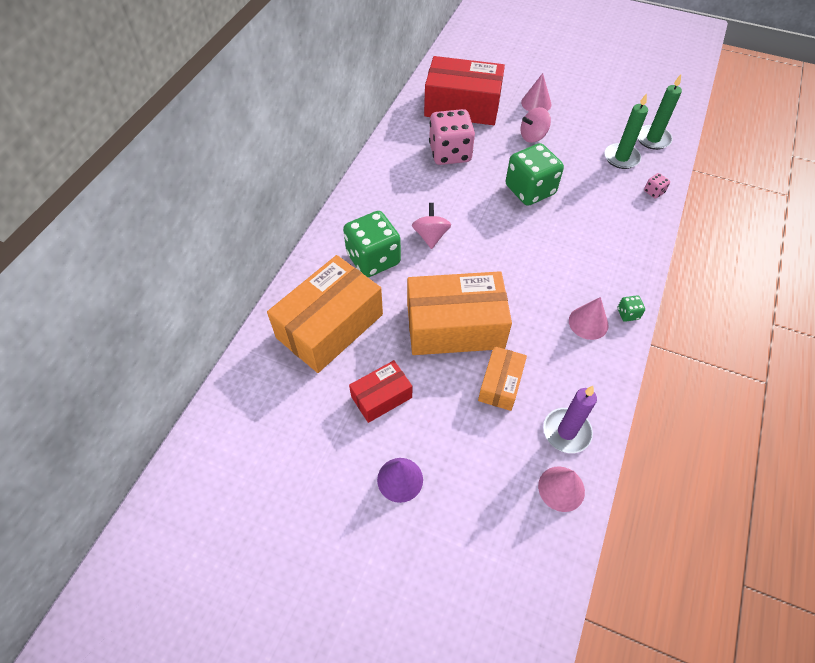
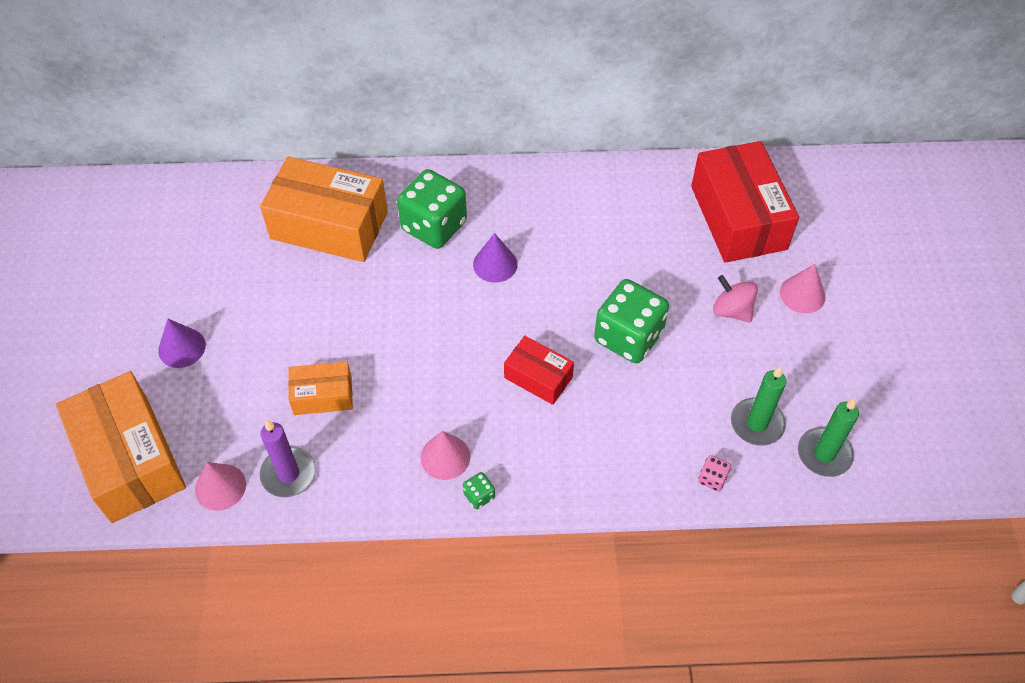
camera: 65 degrees right, 0 degrees up
red box [349,360,412,423] -> red box moved to [504,336,574,405]
orange box [407,271,512,355] -> orange box moved to [56,371,186,523]
pink spinning top [412,203,451,249] -> purple cone [473,233,518,283]
pink dice [429,109,475,165] -> none

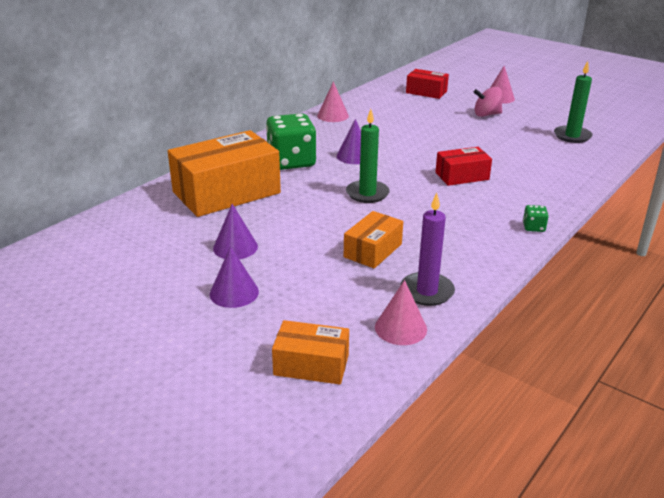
camera: 50 degrees left, 25 degrees down
orange box [56,371,186,523] -> orange box [272,320,349,384], size x0.52
pink cone [420,431,470,480] -> pink cone moved to [317,81,349,122]
green dice [594,279,669,363] -> none
red box [691,141,799,263] -> red box [406,69,449,99], size x0.52
pink dice [698,455,731,491] -> none
green candle [798,398,859,477] -> green candle moved to [346,109,390,203]
none -> purple cone [213,204,258,259]

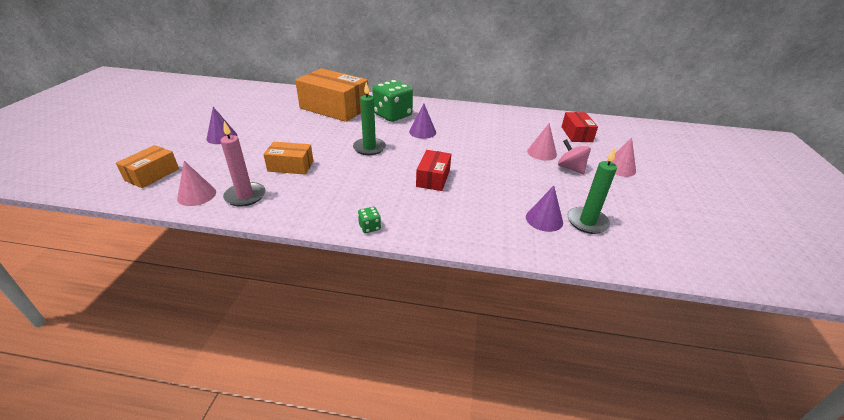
camera: 60 degrees right, 5 degrees up
purple cone [213,204,258,259] -> purple cone moved to [526,186,563,232]
orange box [272,320,349,384] -> orange box turned 45 degrees clockwise [116,145,179,188]
pink cone [317,81,349,122] -> pink cone moved to [527,123,557,161]
purple candle [400,193,455,306] -> pink candle [220,121,265,207]
red box [435,147,492,186] -> red box turned 60 degrees clockwise [416,150,451,191]

